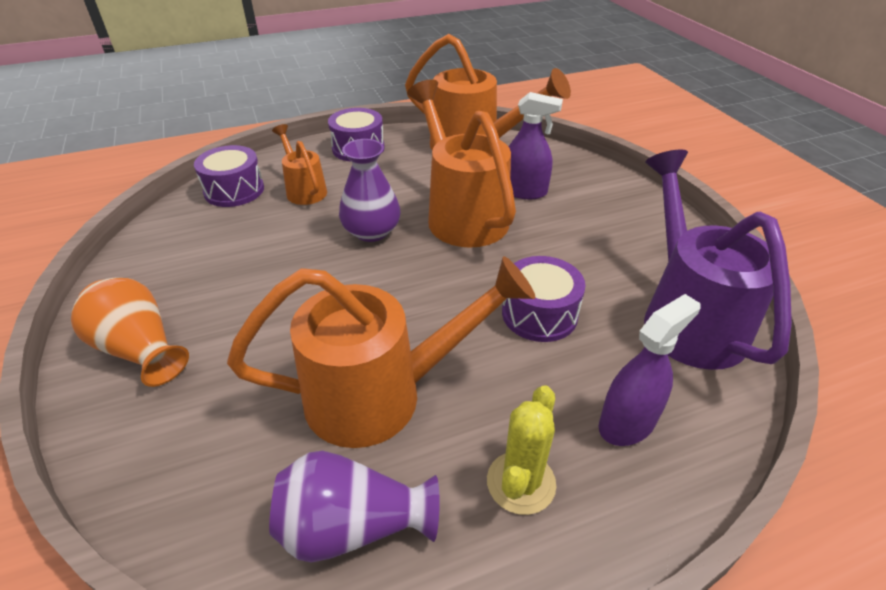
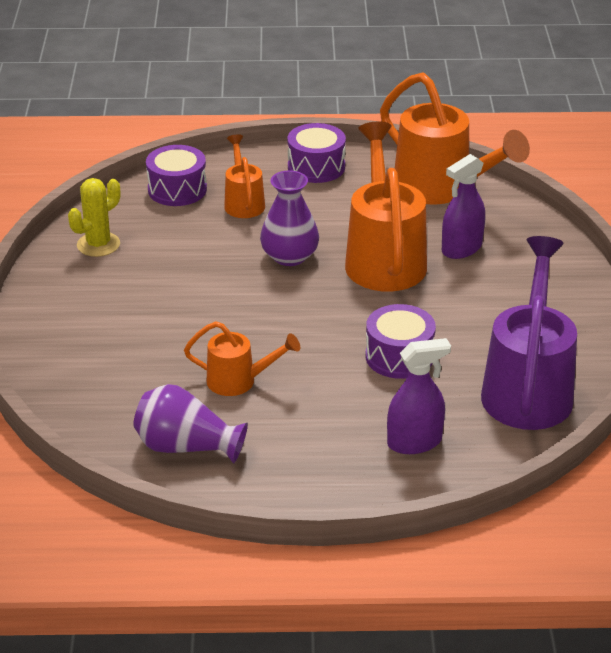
camera: 20 degrees right, 5 degrees down
orange vase [71,278,189,387] -> none
orange watering can [227,256,535,448] -> orange watering can [184,321,300,396], size x0.53
yellow cactus [487,385,556,515] -> yellow cactus moved to [68,178,120,257]
purple spray bottle [508,92,563,199] -> purple spray bottle turned 105 degrees clockwise [442,154,485,259]

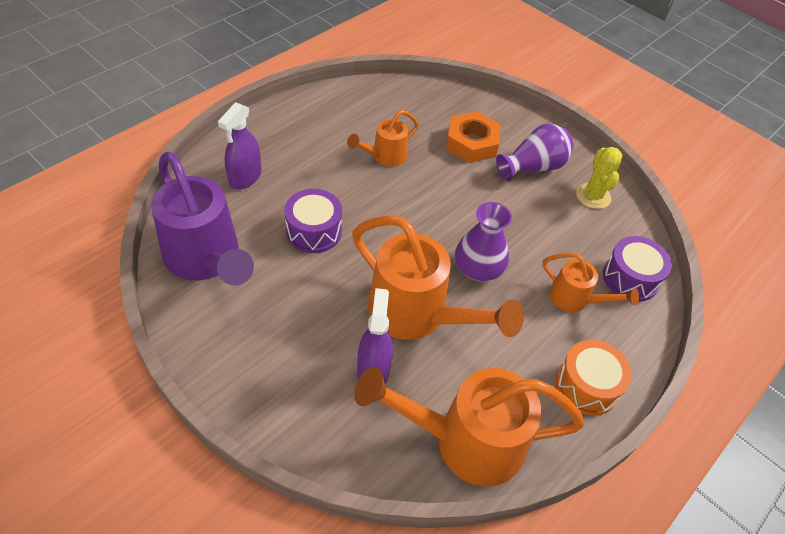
camera: 130 degrees right, 15 degrees up
purple vase [133,384,248,464] -> purple vase moved to [496,123,574,182]
purple drum [287,123,346,183] -> orange drum [556,340,632,415]
none -> orange nut [446,111,501,163]

